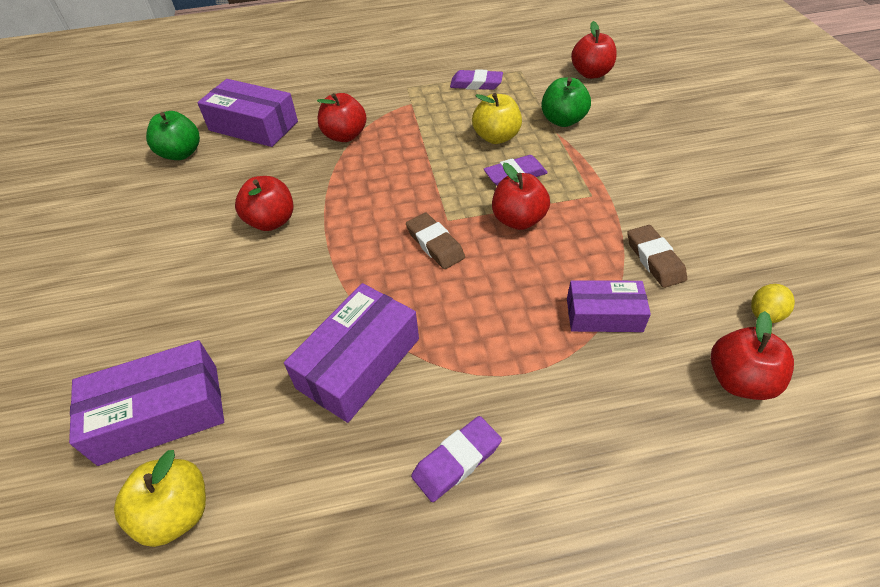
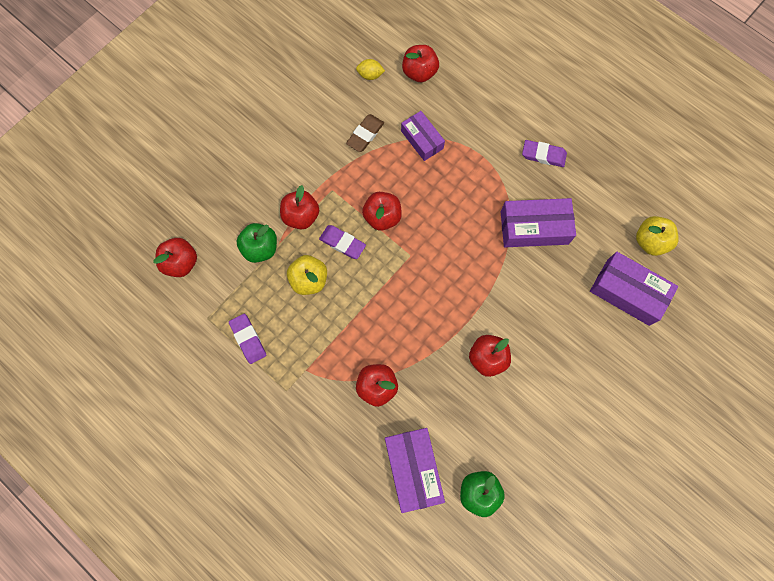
camera: 130 degrees left, 25 degrees up
brown eraser [406,213,465,269] -> none
none -> red apple [280,185,319,229]

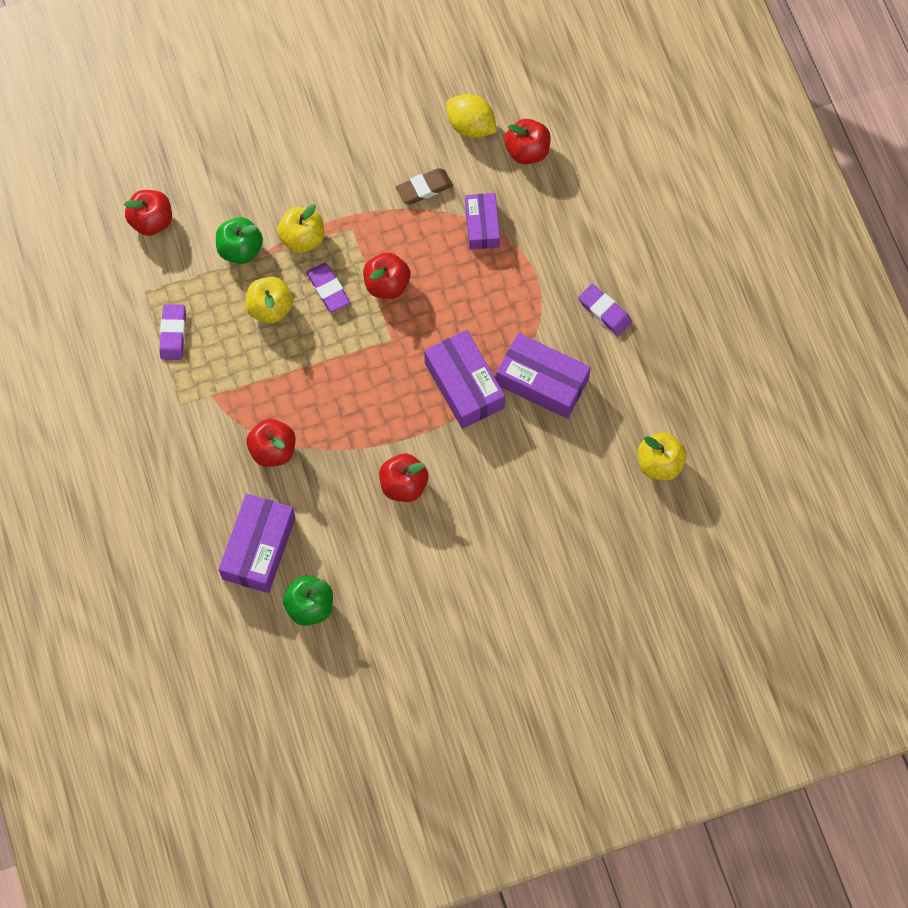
camera: 30 degrees right, 5 degrees down
red apple [280,185,319,229] -> yellow apple [277,204,324,253]
yellow lemon [356,59,385,80] -> yellow lemon [446,94,497,138], size x1.65
purple box [590,252,678,326] -> purple box moved to [424,330,505,429]

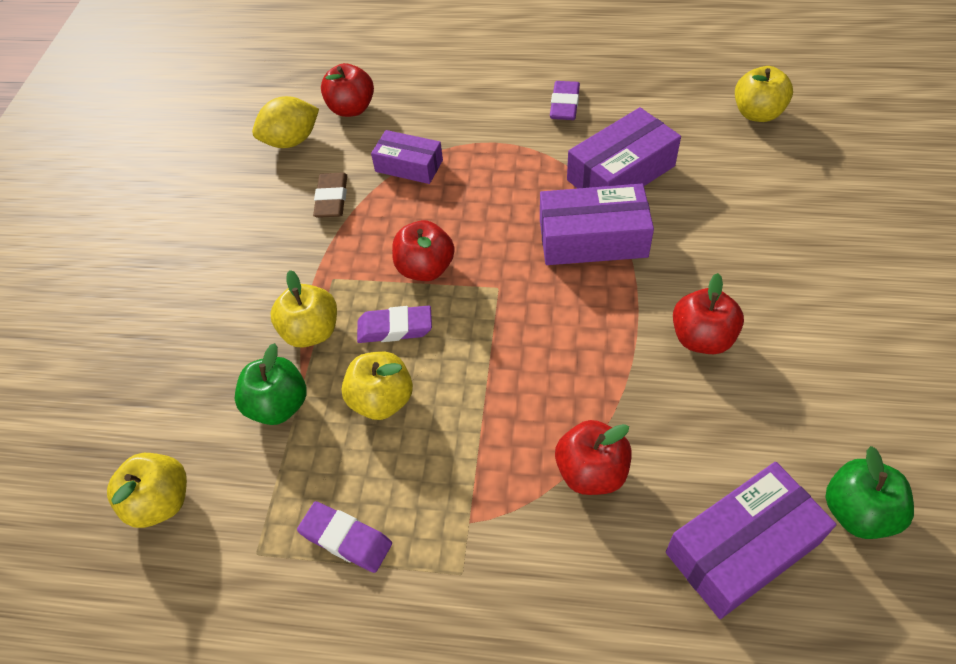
camera: 60 degrees left, 15 degrees down
red apple [124,190,172,236] -> yellow apple [107,453,187,528]
purple box [219,494,295,593] -> purple box turned 75 degrees counterclockwise [666,462,836,619]
purple eraser [578,284,632,336] -> purple eraser turned 60 degrees counterclockwise [550,81,580,120]

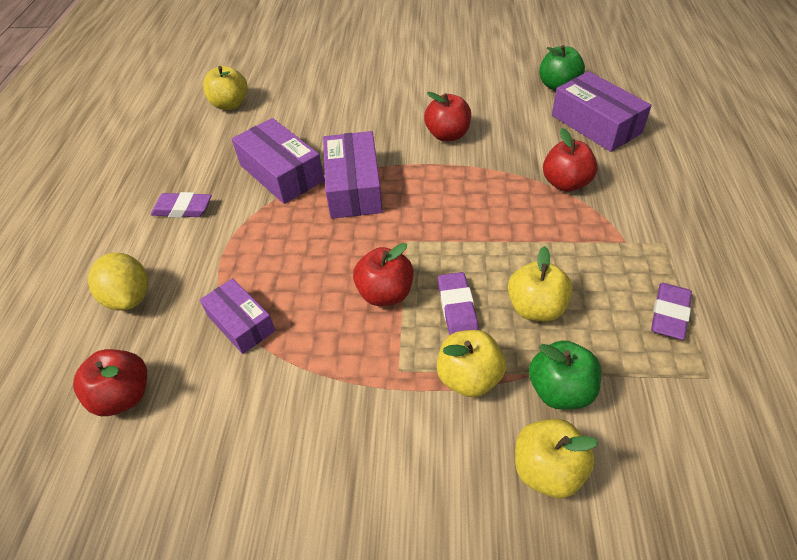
camera: 95 degrees left, 5 degrees down
yellow apple [107,453,187,528] -> yellow apple moved to [515,419,599,498]
yellow lemon [252,96,319,148] -> yellow lemon moved to [88,252,148,311]
brown eraser [313,172,347,218] -> none
purple box [371,130,443,184] -> purple box turned 60 degrees counterclockwise [200,278,275,354]

